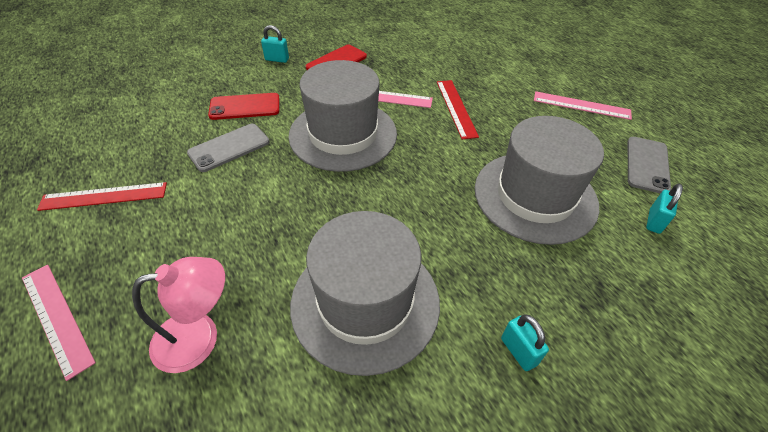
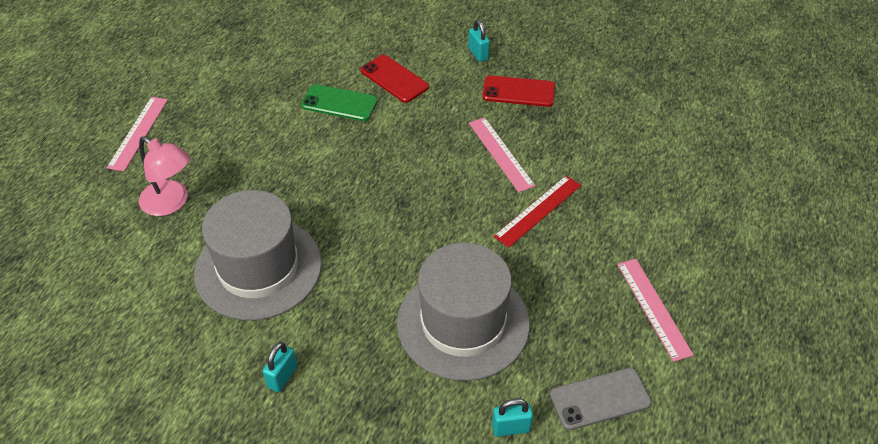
camera: 55 degrees right, 0 degrees up
red ruler [37,182,167,211] -> none
grey phone [187,124,270,172] -> green phone [301,84,378,121]
grey hat [288,60,397,172] -> none

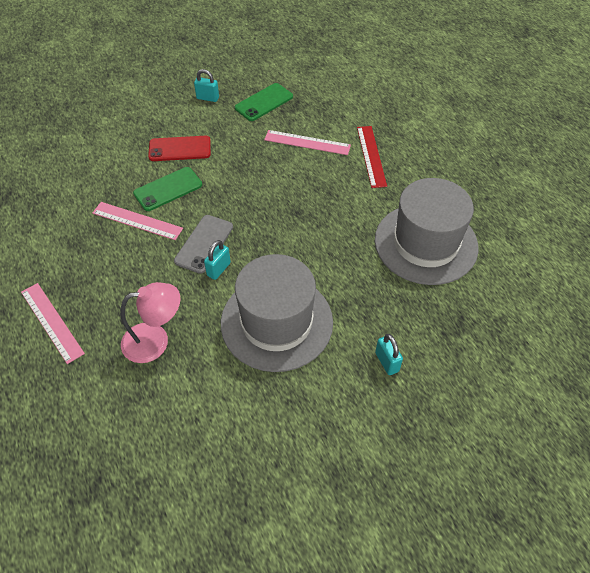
camera: 50 degrees left, 5 degrees up
red phone [482,76,555,107] -> green phone [235,83,293,121]
turquoise padlock [492,399,533,437] -> turquoise padlock moved to [204,240,231,280]
grey phone [550,368,651,430] -> grey phone moved to [174,215,233,274]
pink ruler [617,259,694,362] -> pink ruler moved to [92,202,183,240]

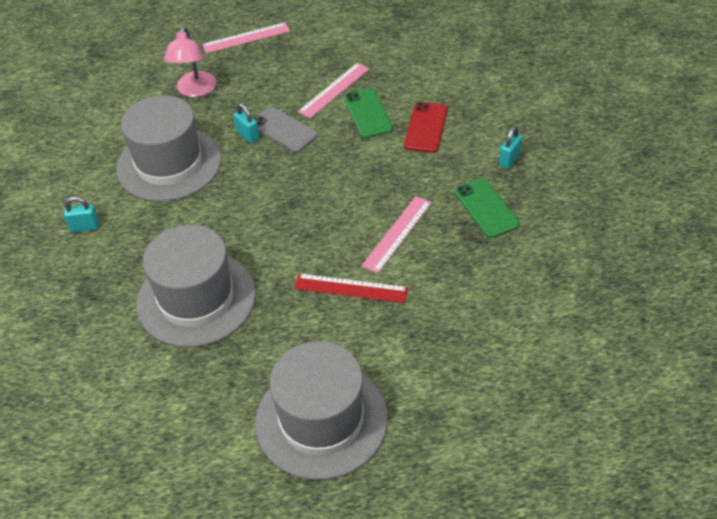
camera: 110 degrees right, 5 degrees down
none -> grey hat [255,341,388,480]

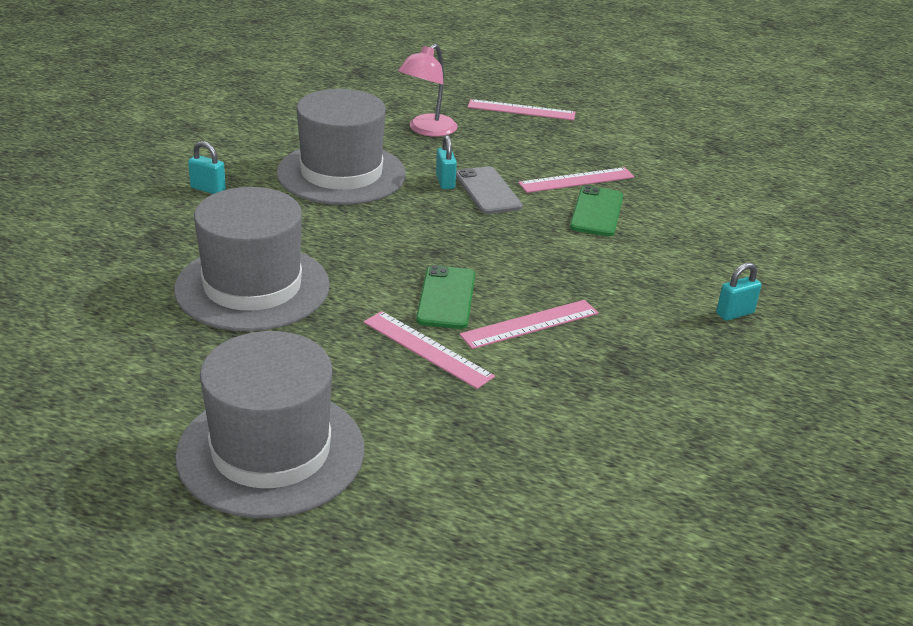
camera: 25 degrees right, 15 degrees down
red ruler [294,273,408,303] -> pink ruler [363,311,495,389]
red phone [404,102,448,153] -> none
green phone [454,178,520,238] -> green phone moved to [416,265,475,329]

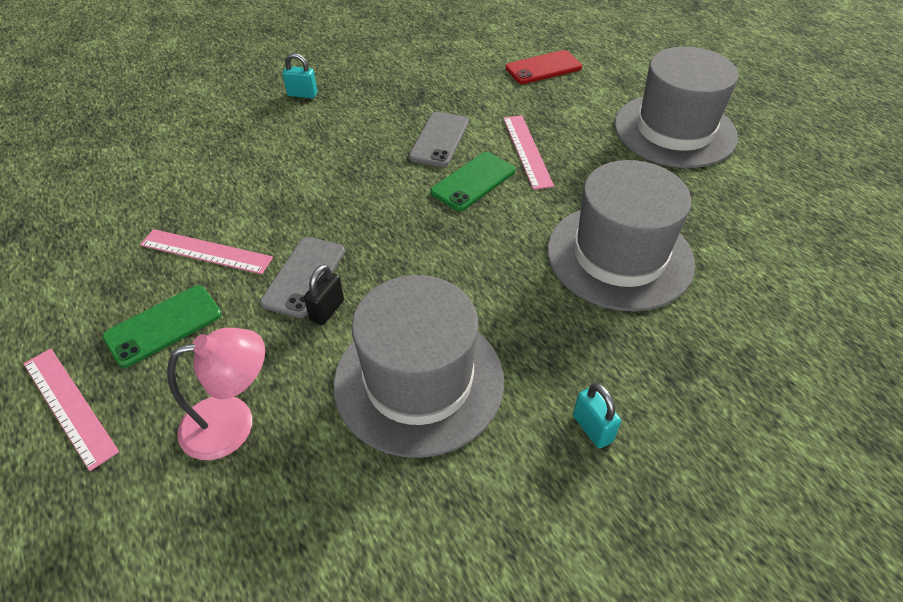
camera: 140 degrees left, 15 degrees up
turquoise padlock [436,135,457,189] -> black padlock [304,264,344,325]
pink ruler [459,300,599,349] -> grey phone [409,112,469,167]
green phone [570,185,623,236] -> green phone moved to [102,285,222,368]
none -> red phone [505,50,582,84]

